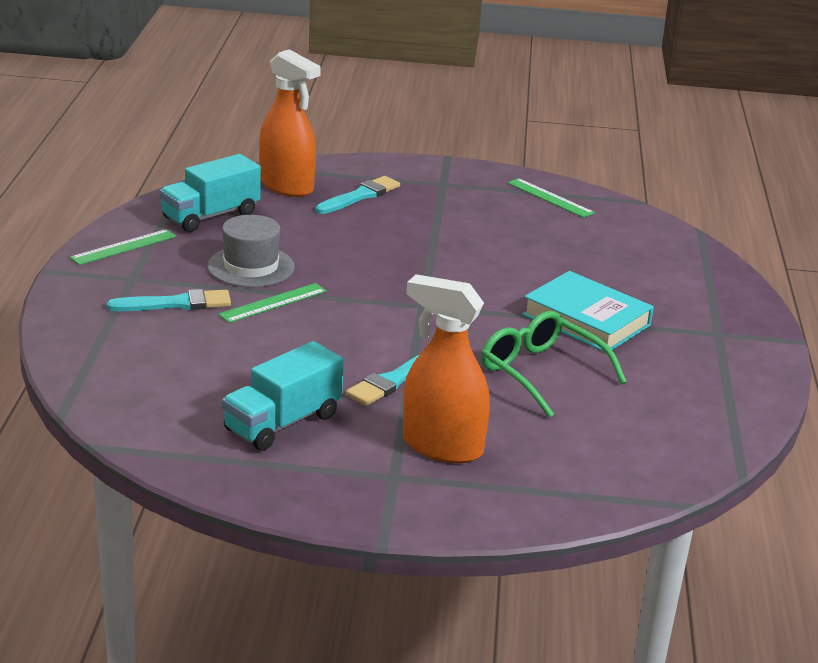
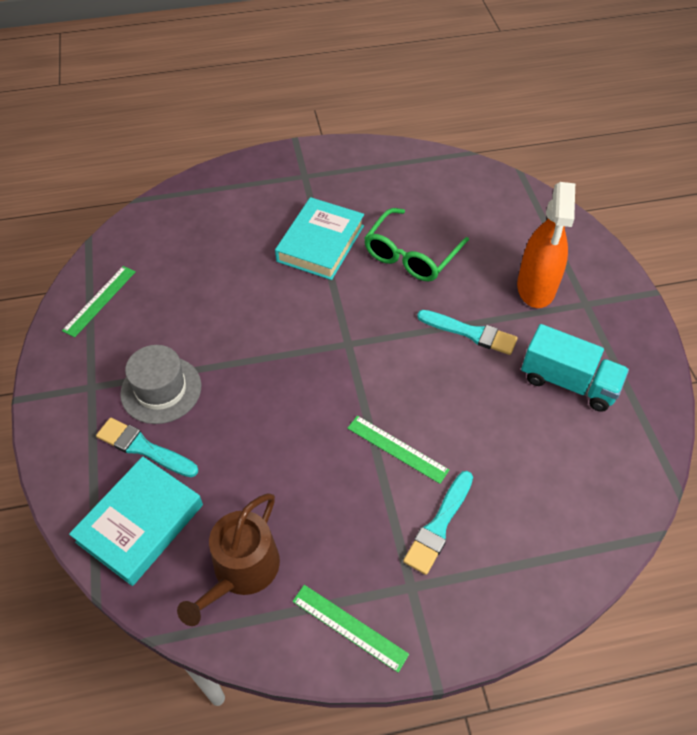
camera: 105 degrees left, 25 degrees up
turquoise brush [107,289,231,311] -> turquoise brush turned 120 degrees counterclockwise [403,471,473,575]
turquoise truck [160,154,261,232] -> brown watering can [177,493,280,626]
grey hat [207,215,295,288] -> grey hat moved to [120,345,201,424]
orange spray bottle [259,49,321,197] -> turquoise book [69,457,203,586]

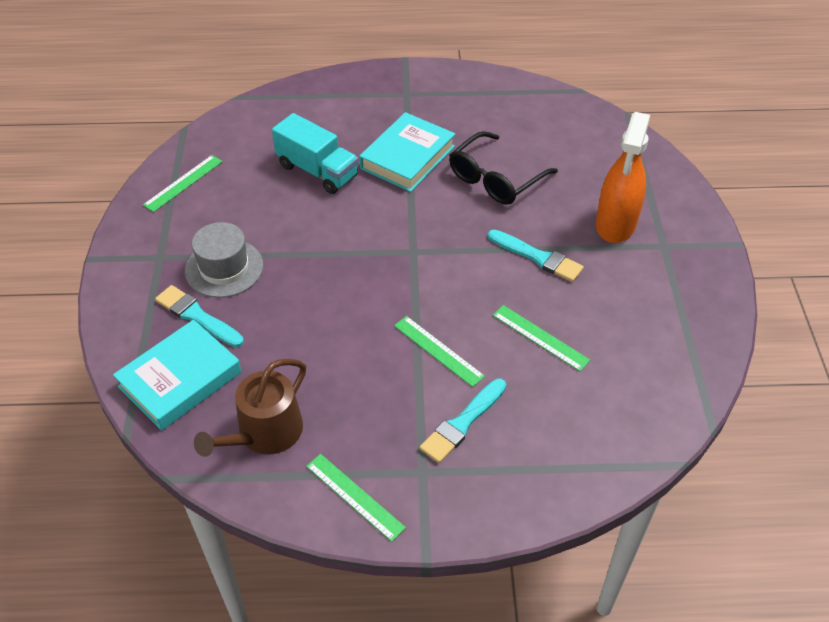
camera: 10 degrees right, 5 degrees down
green glasses [364,208,469,282] -> black glasses [449,131,558,205]
turquoise truck [521,324,629,412] -> turquoise truck moved to [272,113,358,194]
none -> green ruler [493,305,590,371]

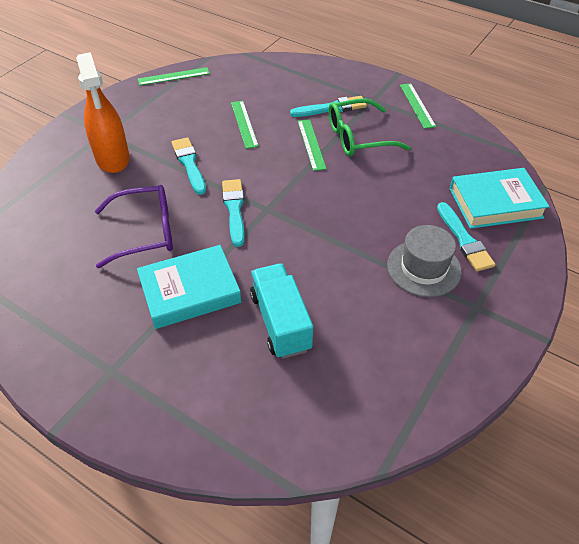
camera: 145 degrees left, 0 degrees up
green ruler [143,155,223,212] -> green ruler moved to [138,67,210,86]
brown watering can [194,359,306,457] -> none
black glasses [449,131,558,205] -> purple glasses [95,185,173,268]
orange spray bottle [596,112,650,243] -> orange spray bottle turned 105 degrees clockwise [76,52,130,173]
none -> turquoise brush [222,179,245,247]
none -> green glasses [328,98,411,156]

